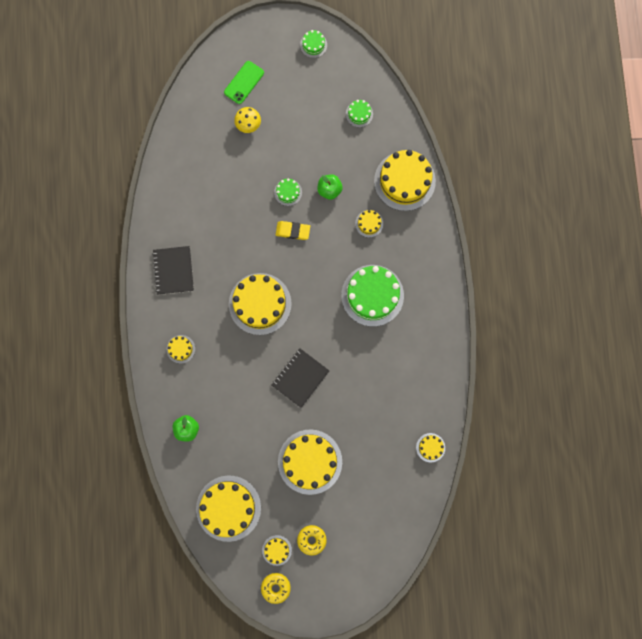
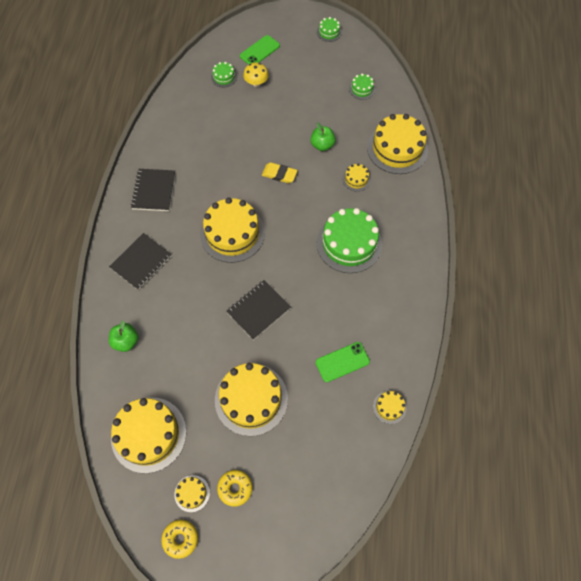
camera: 10 degrees right, 15 degrees down
yellow cake [167,335,195,364] -> black notebook [109,233,172,290]
green cake [274,178,302,206] -> green cake moved to [211,62,237,87]
none -> green phone [315,342,370,382]

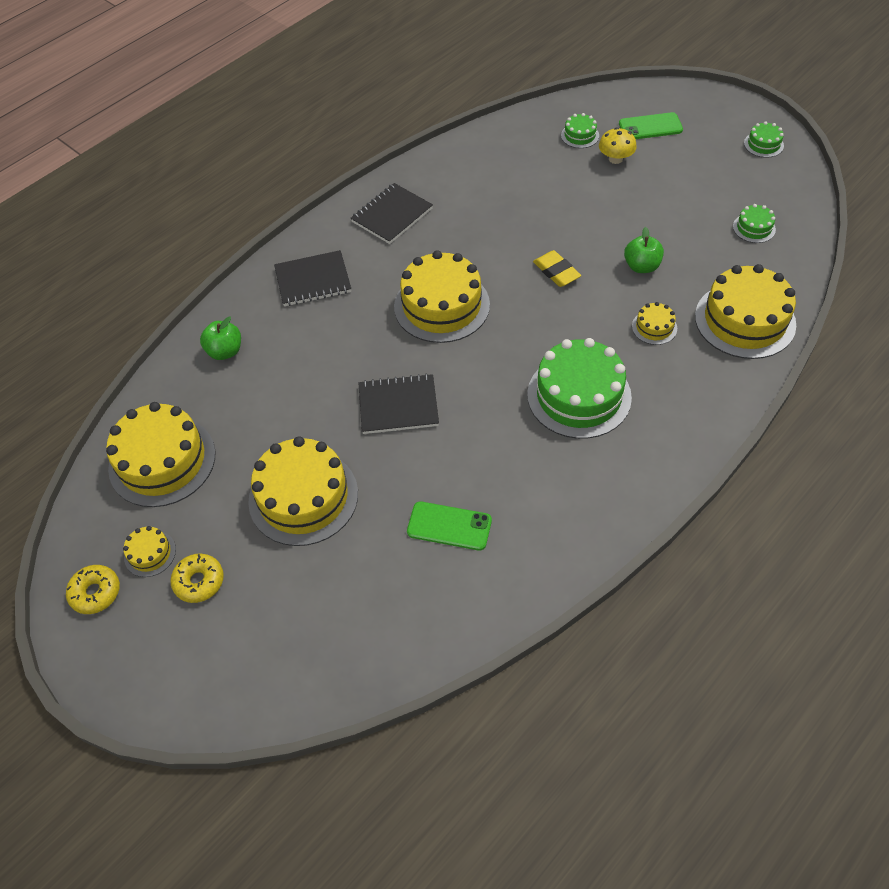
camera: 40 degrees right, 10 degrees down
yellow cake [373,391,406,424] -> none

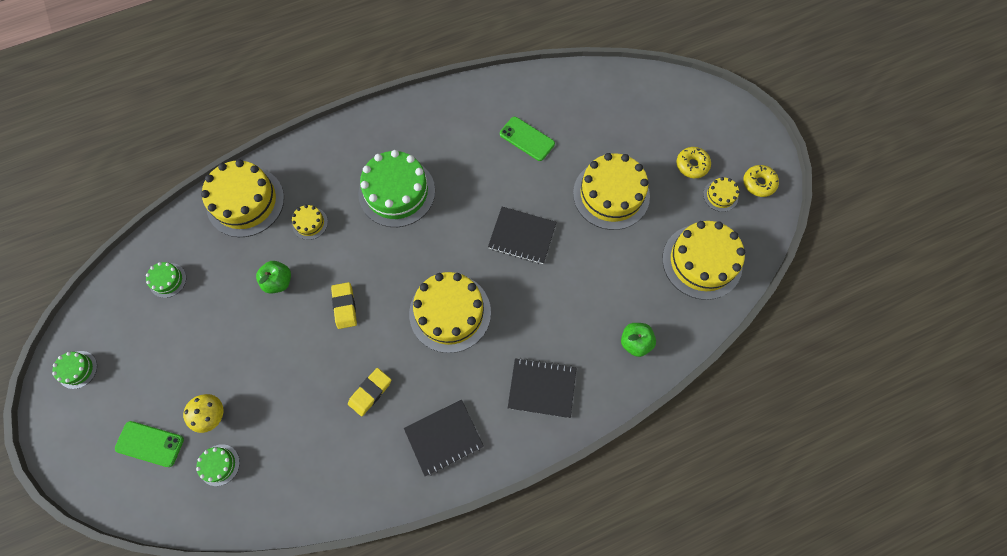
camera: 160 degrees left, 15 degrees up
none -> yellow eraser [348,368,391,416]

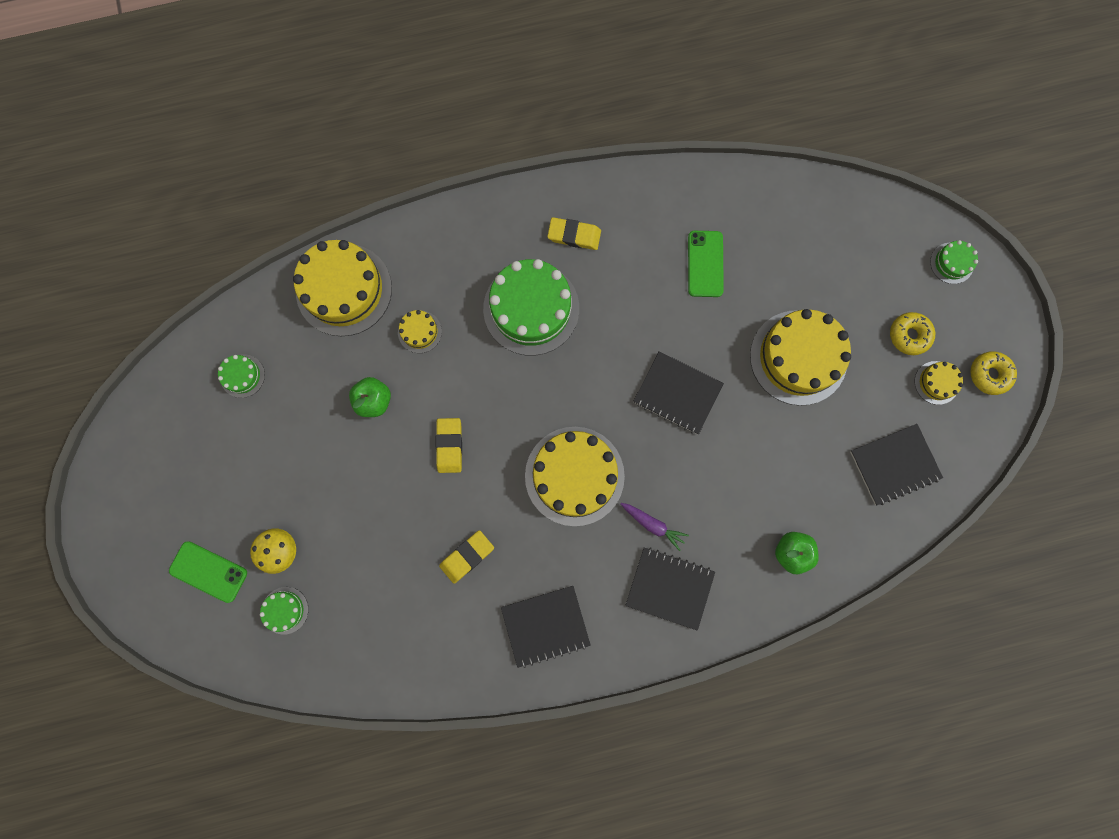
camera: 10 degrees right, 10 degrees up
green cake [52,351,97,389] -> green cake moved to [930,240,978,284]
green phone [500,117,555,161] -> green phone turned 45 degrees clockwise [688,231,724,297]
yellow cake [662,221,745,300] -> black notebook [850,424,943,505]
none -> yellow eraser [547,217,601,250]
none -> purple carrot [620,503,689,551]

